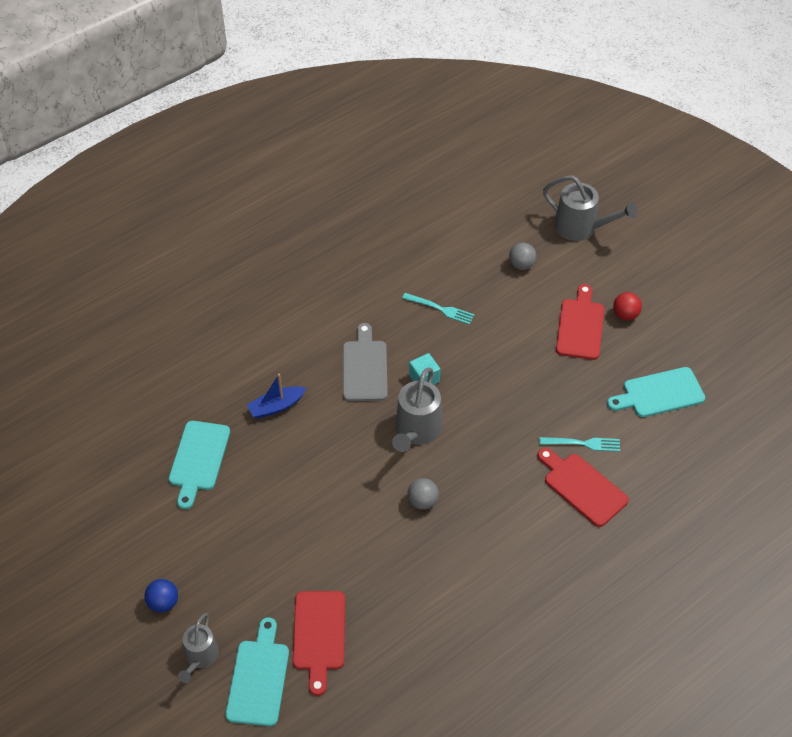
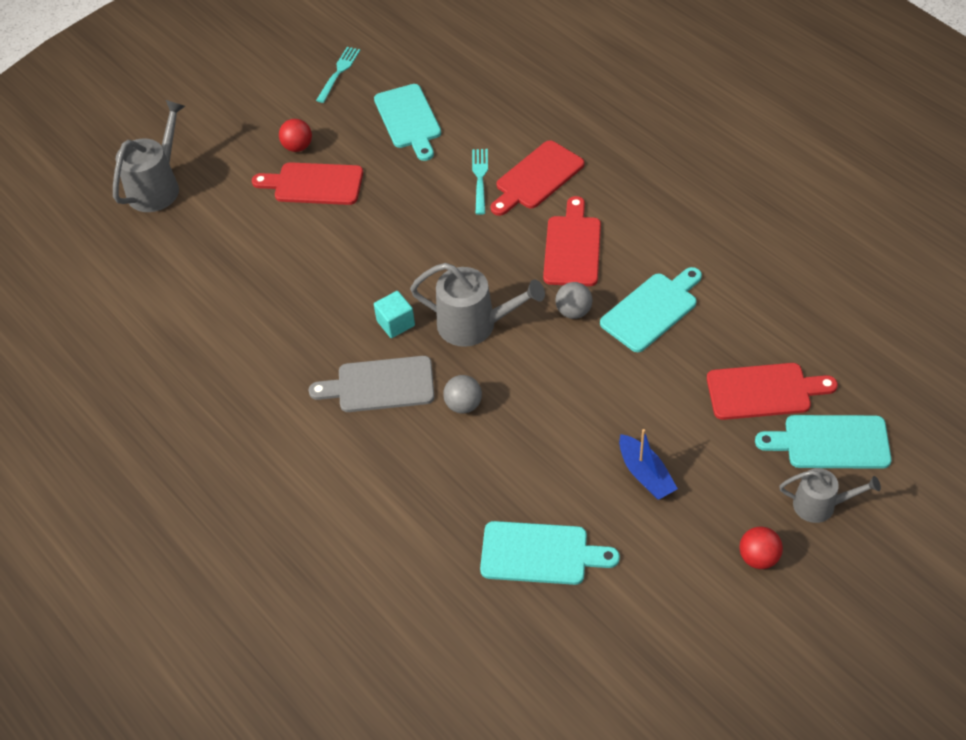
camera: 90 degrees left, 0 degrees up
blue ball [144,579,178,613] -> red ball [739,526,783,569]
blue boat [247,374,307,419] -> blue boat moved to [619,429,678,500]
turquoise fork [402,293,475,325] -> turquoise fork moved to [316,47,360,103]
grey ball [509,243,537,270] -> grey ball moved to [443,375,482,414]
none -> red cutting board [543,196,601,286]
none -> turquoise cutting board [600,267,702,352]

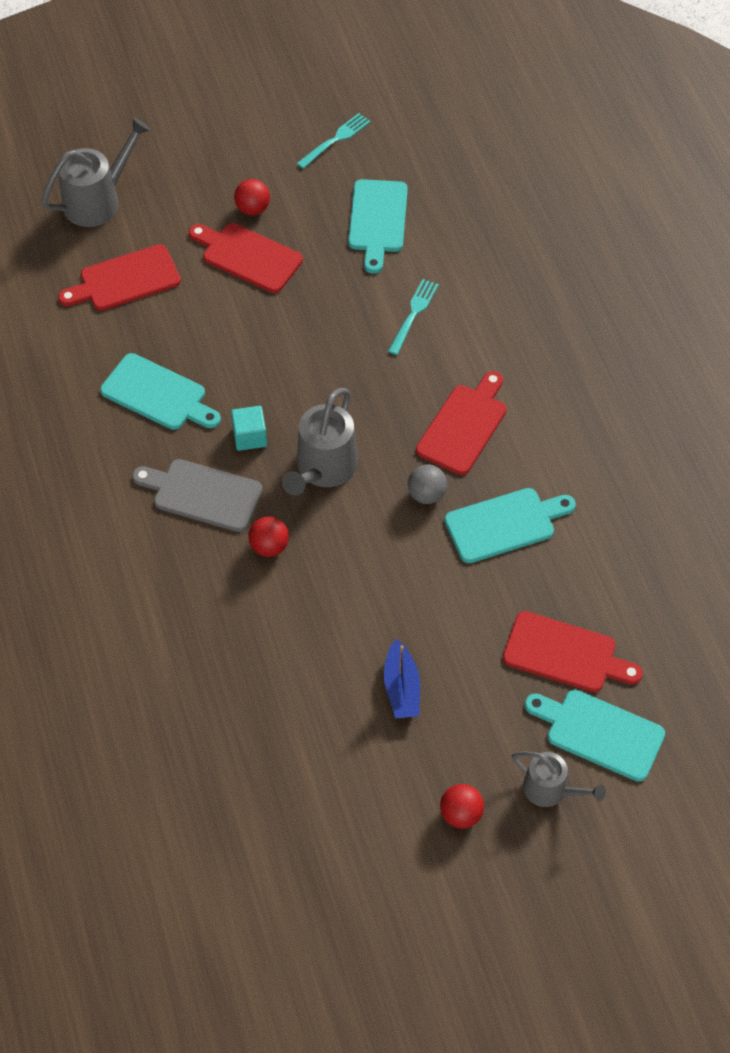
camera: 20 degrees right, 5 degrees up
grey watering can [410,263,545,347] -> grey watering can turned 75 degrees clockwise [282,388,358,496]
grey ball [443,375,482,414] -> red ball [248,517,289,557]
turquoise cutting board [480,521,620,585] -> turquoise cutting board moved to [100,353,221,430]
red cutting board [491,140,584,216] -> red cutting board moved to [58,244,181,311]

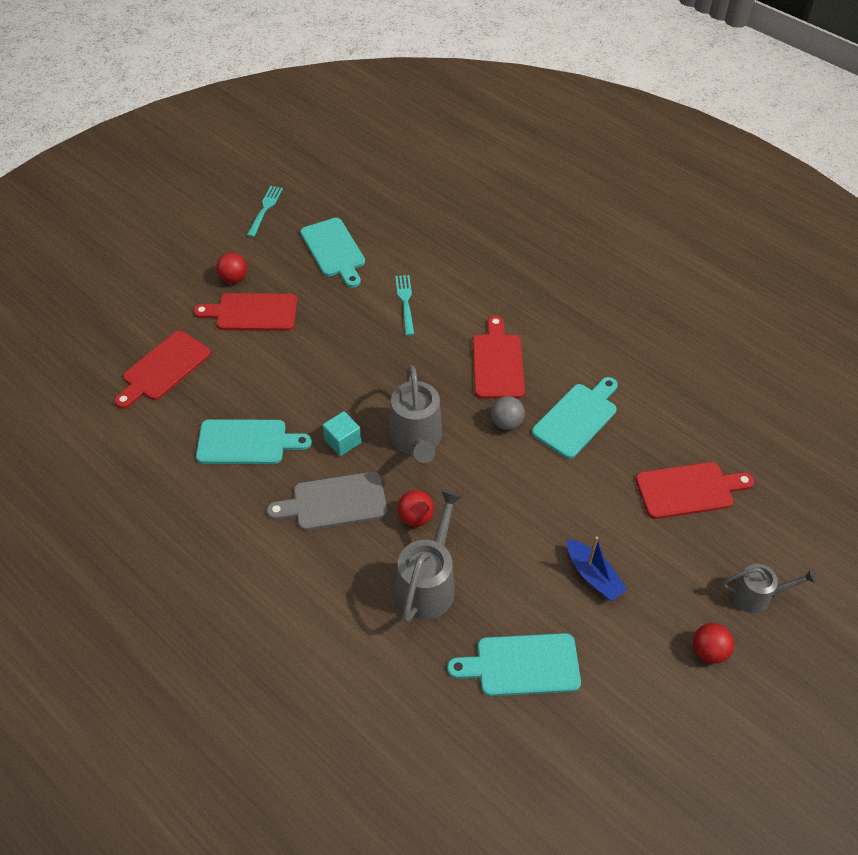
camera: 30 degrees left, 5 degrees down
grey watering can [41,117,151,227] -> grey watering can moved to [395,490,463,623]
turquoise cutting board [525,690,665,782] -> turquoise cutting board moved to [447,633,581,696]

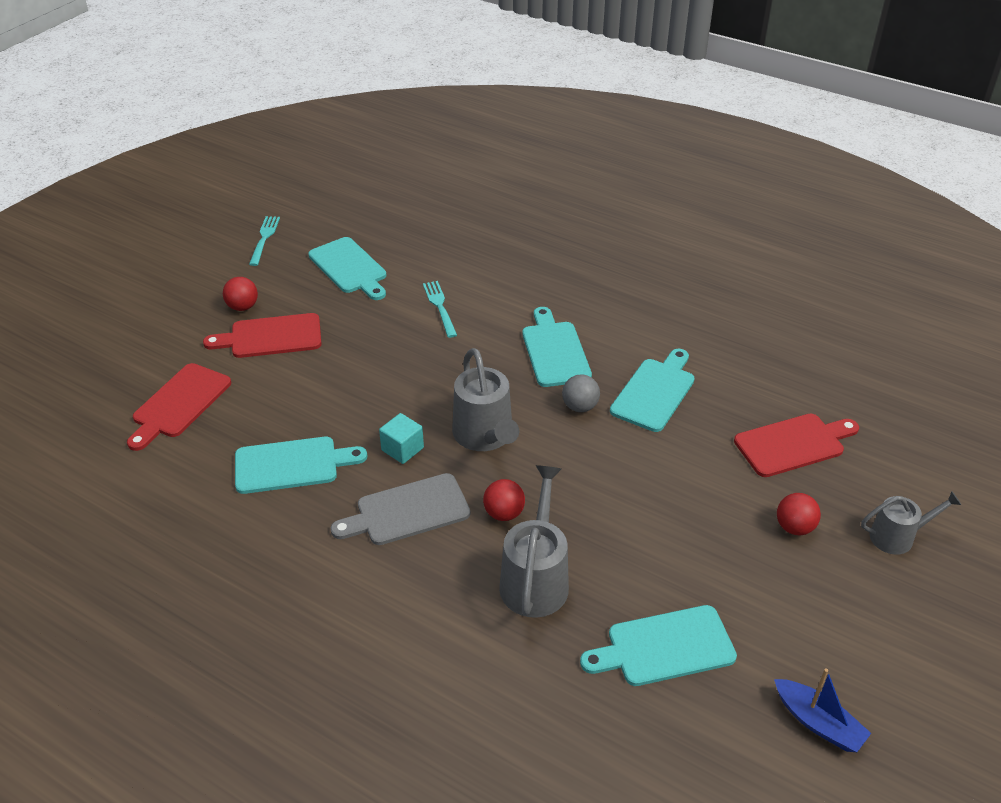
camera: 10 degrees left, 10 degrees down
red cutting board [473,316,525,398] -> turquoise cutting board [522,307,592,387]
blue boat [567,537,628,601] -> blue boat moved to [774,668,871,752]
red ball [693,623,734,664] -> red ball moved to [777,493,821,535]

